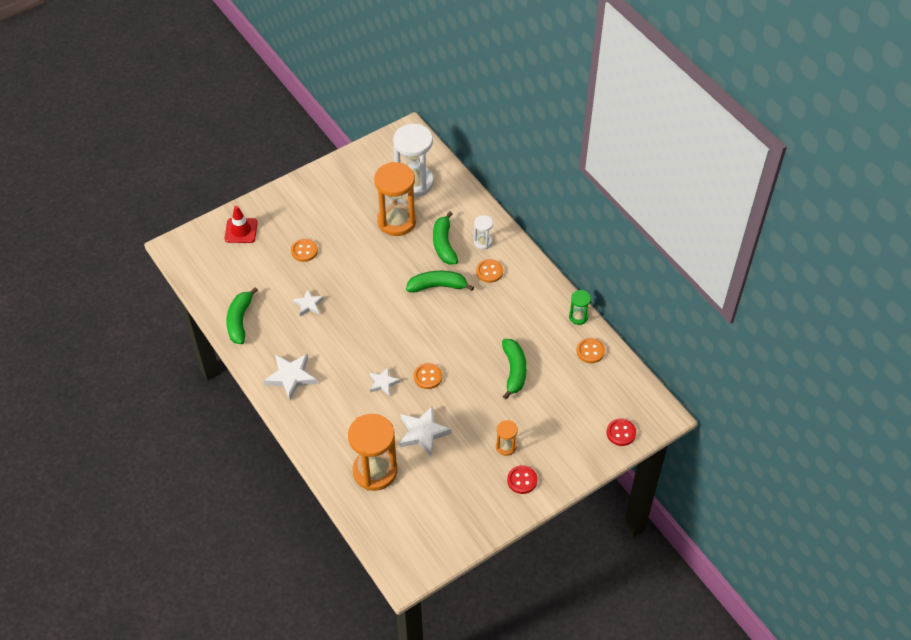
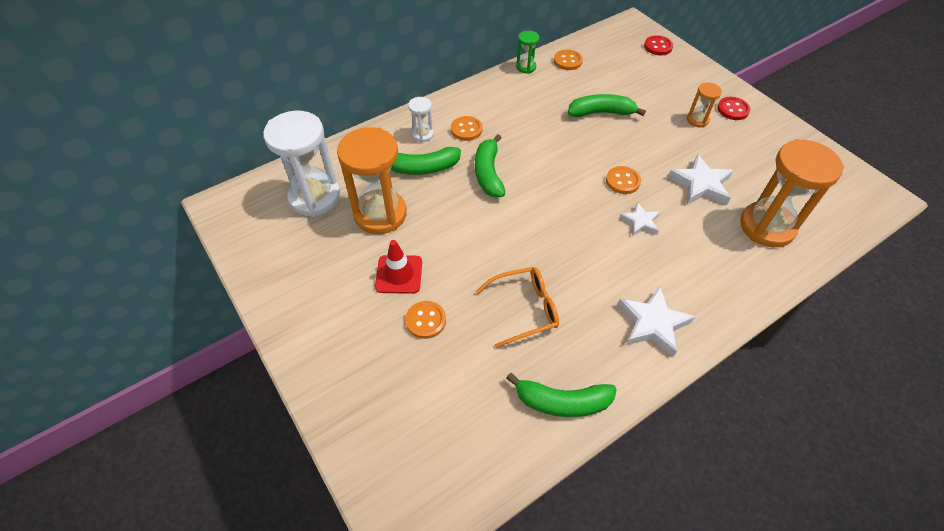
camera: 90 degrees left, 0 degrees up
red traffic cone [225,206,258,243] -> red traffic cone moved to [375,240,422,294]
white star [293,289,324,316] -> orange glasses [476,267,559,348]

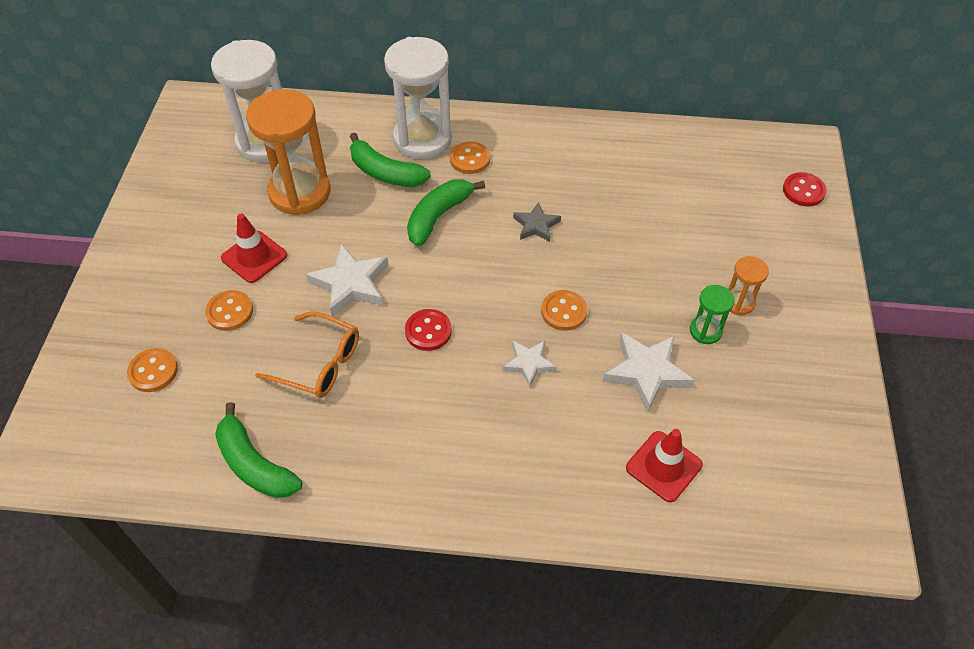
camera: 40 degrees right, 0 degrees up
white hourglass [408,97,434,142] -> white hourglass [384,37,452,159], size x2.12
green hourglass [516,31,539,74] -> green hourglass moved to [690,285,735,344]
orange button [554,50,583,70] -> orange button moved to [127,348,178,392]
green banana [568,94,646,117] -> none
white star [618,286,695,357] -> white star moved to [306,244,388,317]
red button [717,97,751,120] -> red button moved to [405,309,452,351]
orange hourglass [740,139,844,247] -> red traffic cone [626,429,703,502]
none -> grey star [513,202,561,242]

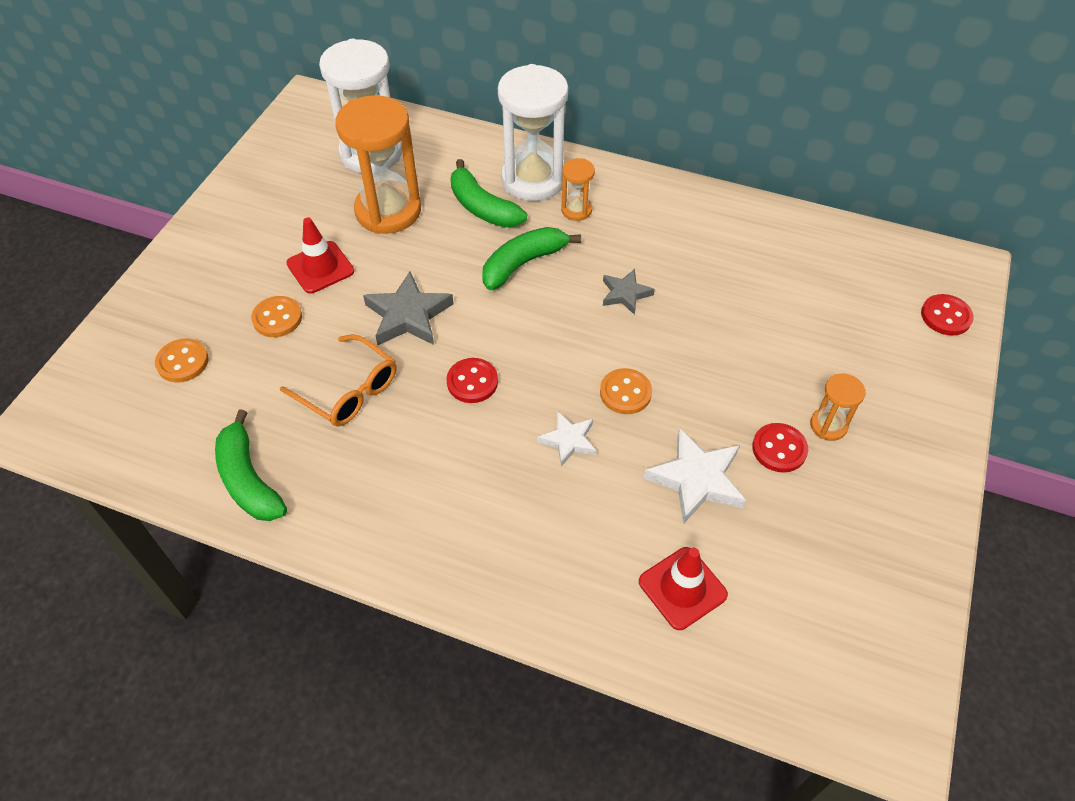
camera: 15 degrees right, 0 degrees up
white star [306,244,388,317] -> grey star [363,272,454,345]
orange button [450,141,490,174] -> orange hourglass [561,158,595,221]
green hourglass [690,285,735,344] -> red button [752,423,808,473]

